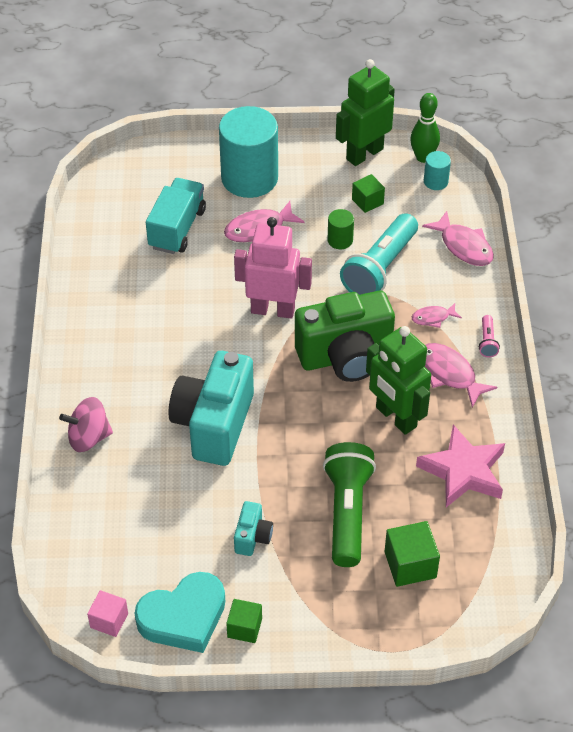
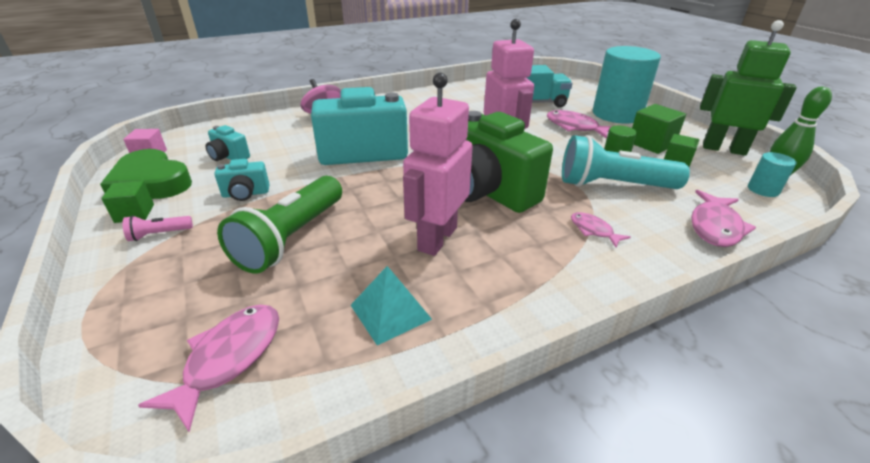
camera: 65 degrees right, 15 degrees down
turquoise heart [135,572,225,653] -> green heart [100,149,192,199]
green flashlight [323,442,376,567] -> green flashlight turned 135 degrees clockwise [217,176,342,274]
green robot [366,326,431,435] -> pink robot [403,73,473,256]
green cube [385,521,440,587] -> green cube moved to [632,104,686,154]
pink star [416,424,505,507] -> turquoise pyramid [350,266,432,345]
pink fish [424,343,497,408] -> pink fish moved to [138,305,279,432]
pink flashlight [479,315,500,357] -> pink flashlight moved to [123,216,193,241]
none -> turquoise camera [206,125,250,161]

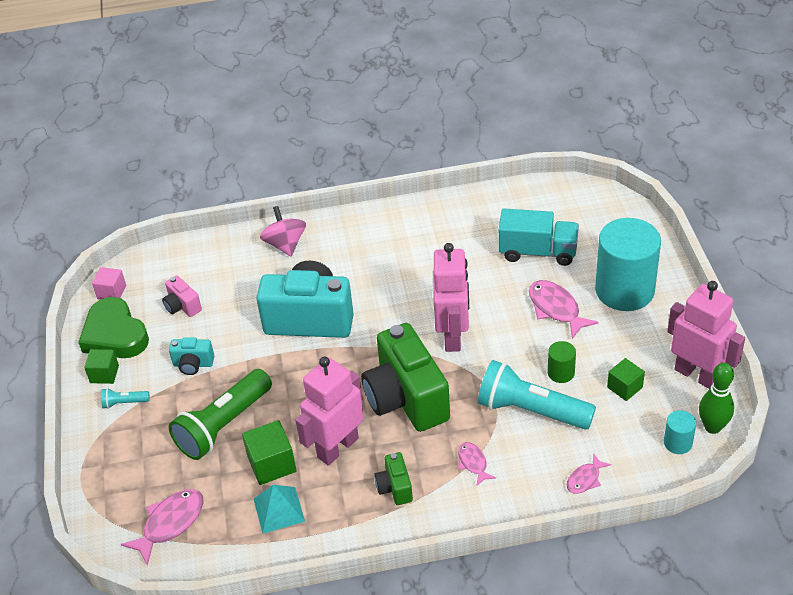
camera: 20 degrees right, 10 degrees up
pink flashlight [123,216,193,241] -> turquoise flashlight [101,388,149,409]
turquoise camera [206,125,250,161] -> pink camera [162,275,202,317]
green cube [632,104,686,154] -> green cube moved to [242,420,296,485]
pink fish [691,190,756,247] -> pink fish [567,453,611,494], size x0.59
green robot [700,20,797,156] -> pink robot [667,281,745,389]
none -> green camera [374,452,413,505]

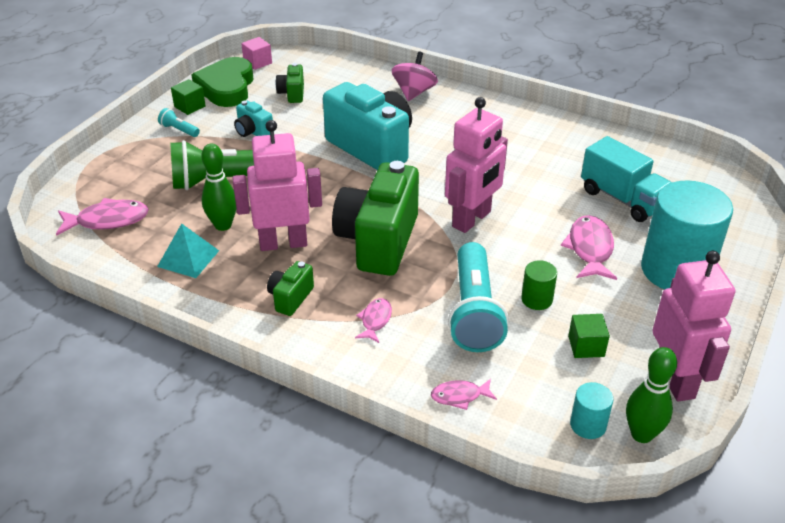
camera: 35 degrees right, 5 degrees down
pink camera [162,275,202,317] -> green camera [275,63,304,103]
green cube [242,420,296,485] -> green bowling pin [201,143,236,231]
turquoise flashlight [478,360,596,430] -> turquoise flashlight turned 150 degrees counterclockwise [448,242,509,352]

